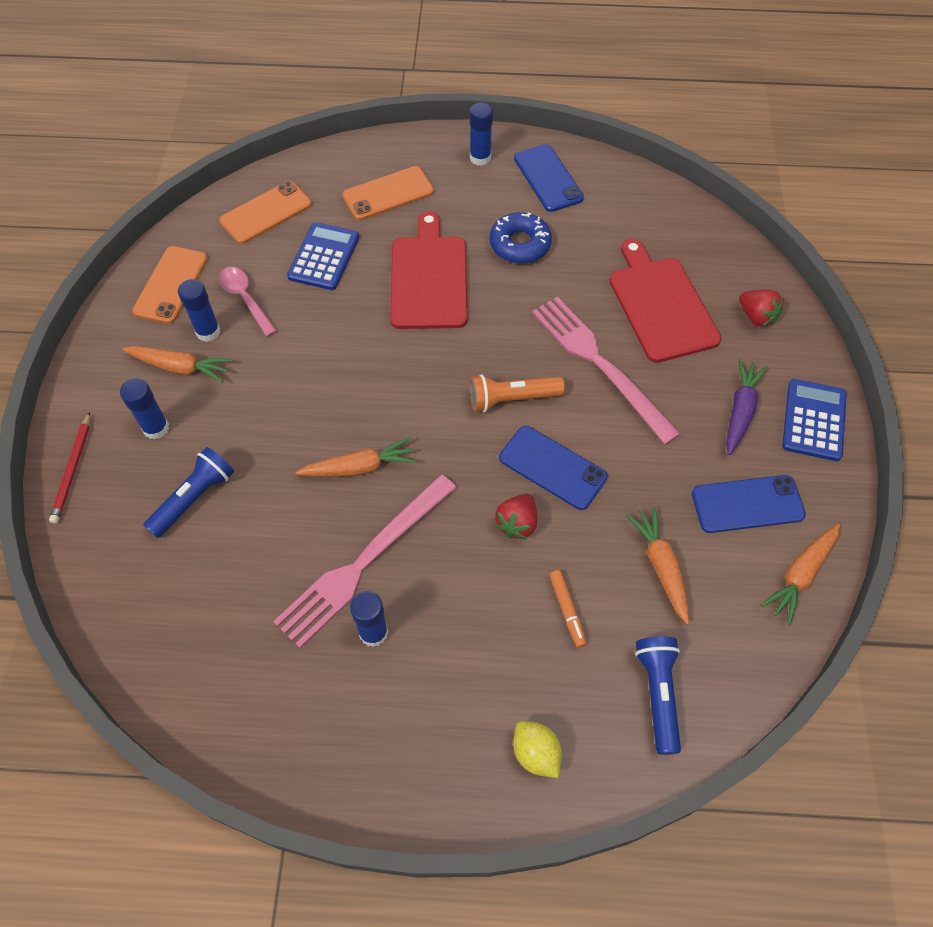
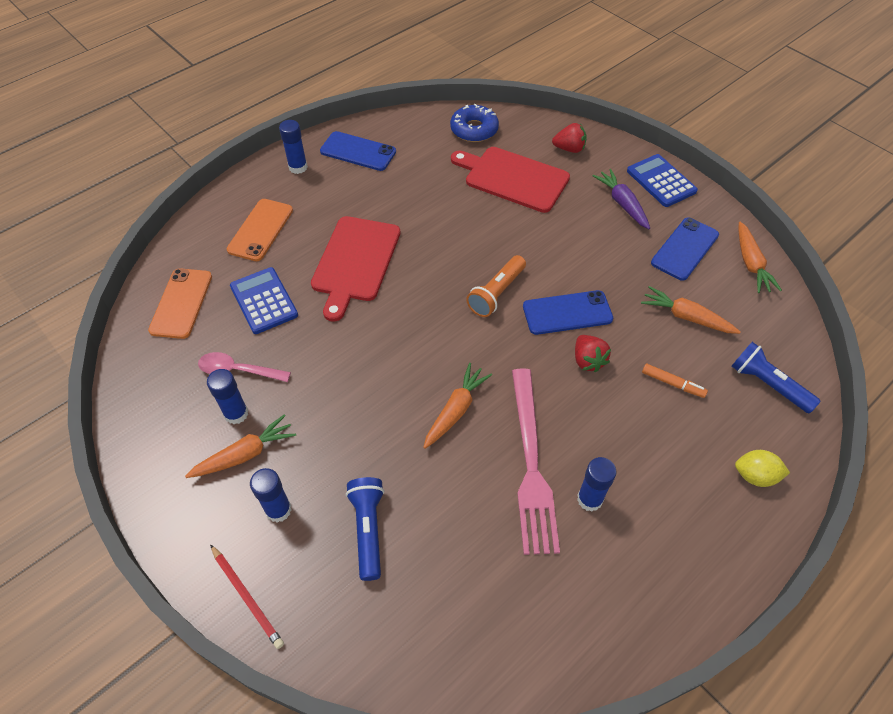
camera: 45 degrees left, 5 degrees down
orange phone [132,246,208,324] -> none
red cutting board [390,212,468,329] -> red cutting board turned 120 degrees counterclockwise [311,216,400,321]
blue donut [490,212,552,264] -> blue donut moved to [450,104,499,142]
pink fork [532,296,681,445] -> none

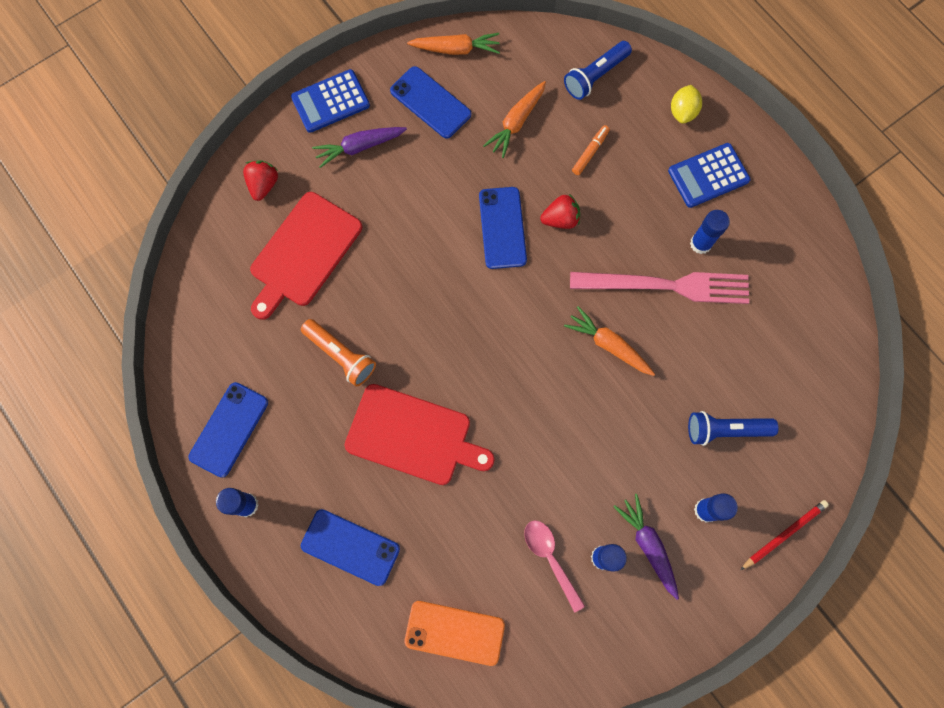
camera: 85 degrees left, 20 degrees up
orange carrot [185,414,296,478] -> purple carrot [613,494,679,600]
pink spoon [198,352,291,382] -> pink spoon turned 135 degrees clockwise [524,521,585,613]
orange phone [226,199,293,261] -> blue phone [301,509,400,586]
blue calculator [230,267,298,334] -> blue calculator moved to [668,143,750,208]
blue donut [450,104,499,142] -> none
orange flashlight [466,255,526,317] -> orange flashlight moved to [301,319,376,387]

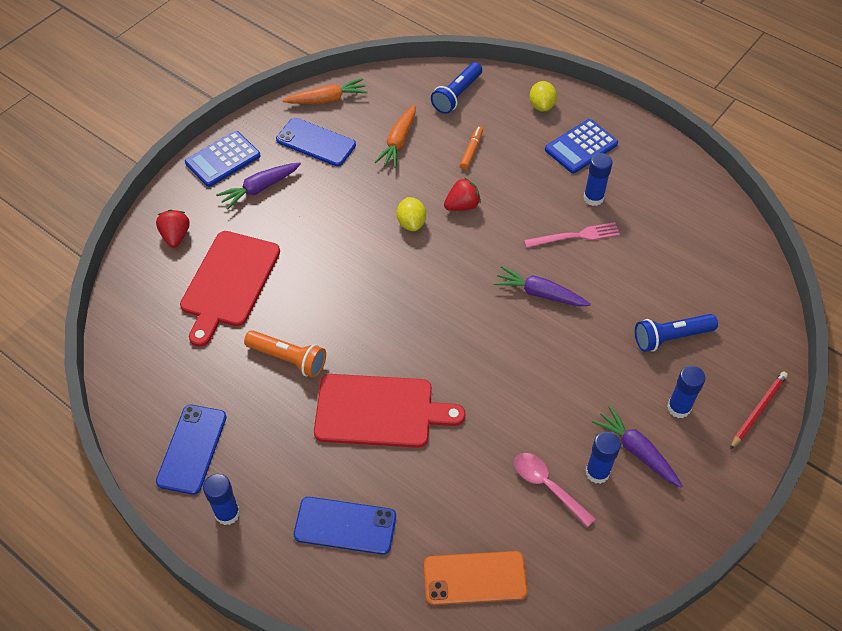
camera: 15 degrees left, 20 degrees down
blue phone [479,187,527,269] -> yellow lemon [397,197,426,231]
orange carrot [564,306,655,376] -> purple carrot [494,266,591,306]
pink fork [570,272,749,304] -> pink fork [524,222,620,248], size x0.57

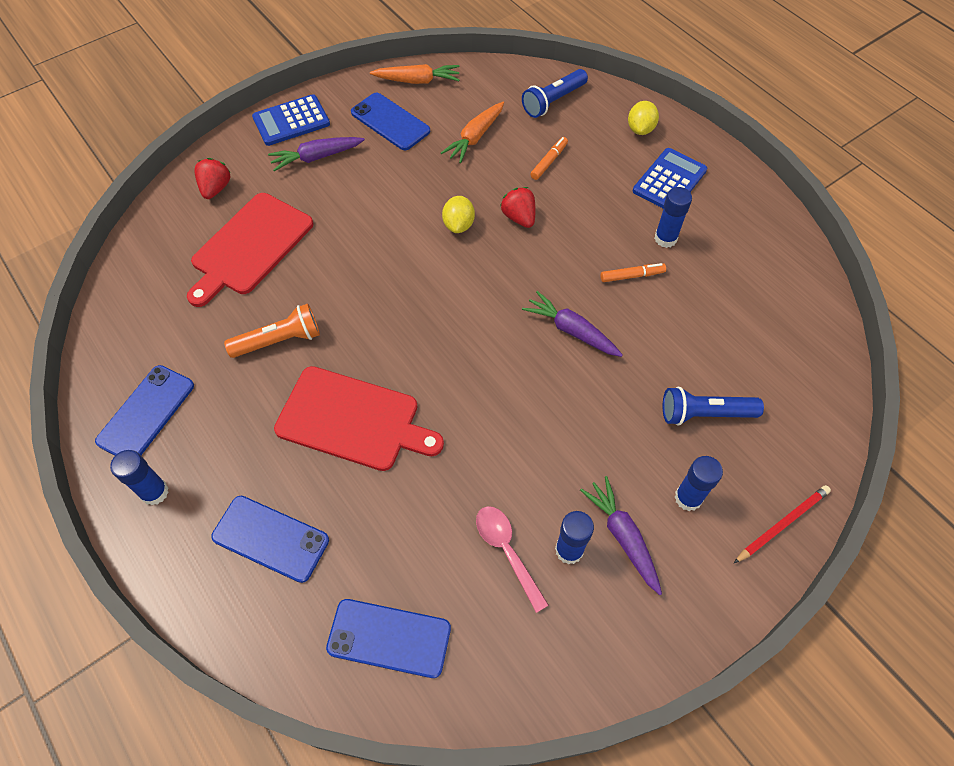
camera: 15 degrees right, 5 degrees up
orange flashlight [244,330,326,378] -> orange flashlight turned 60 degrees counterclockwise [224,303,320,358]
orange phone [424,551,528,605] -> blue phone [326,599,451,678]
red strawberry [444,178,481,211] -> red strawberry turned 105 degrees counterclockwise [500,187,535,228]
pink fork [524,222,620,248] -> orange marker [601,263,666,282]
blue calculator [545,119,618,174] -> blue calculator turned 150 degrees clockwise [633,148,707,209]

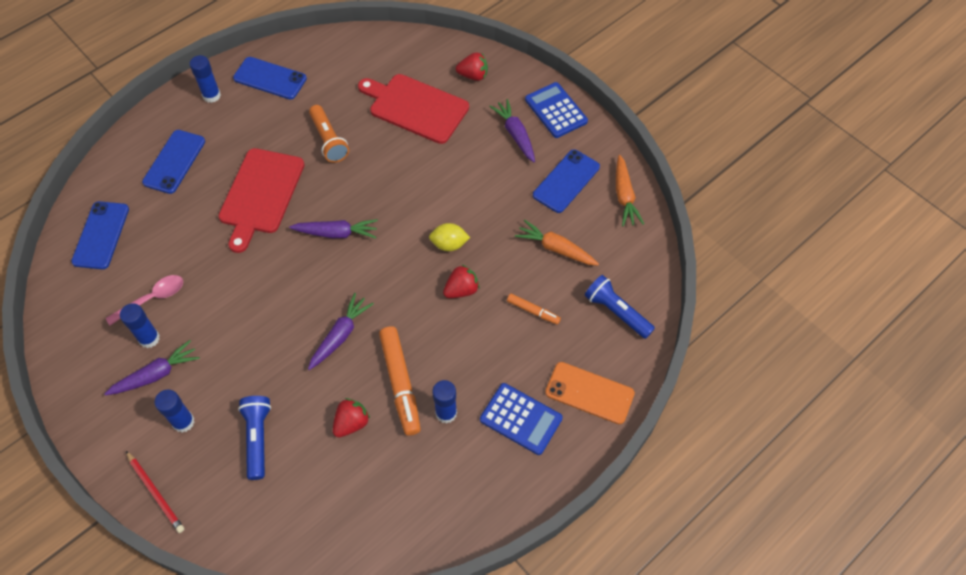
camera: 85 degrees right, 0 degrees up
orange marker [601,263,666,282] -> orange marker [379,326,421,436], size x1.93
yellow lemon [628,101,659,135] -> orange phone [545,362,635,424]
none -> purple carrot [289,219,378,238]
none -> red strawberry [333,398,370,438]

